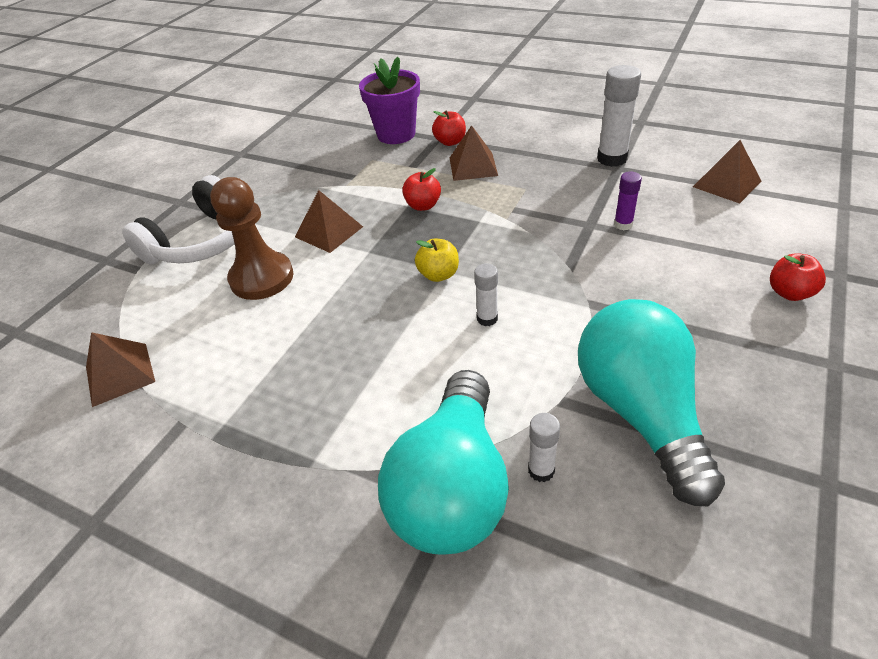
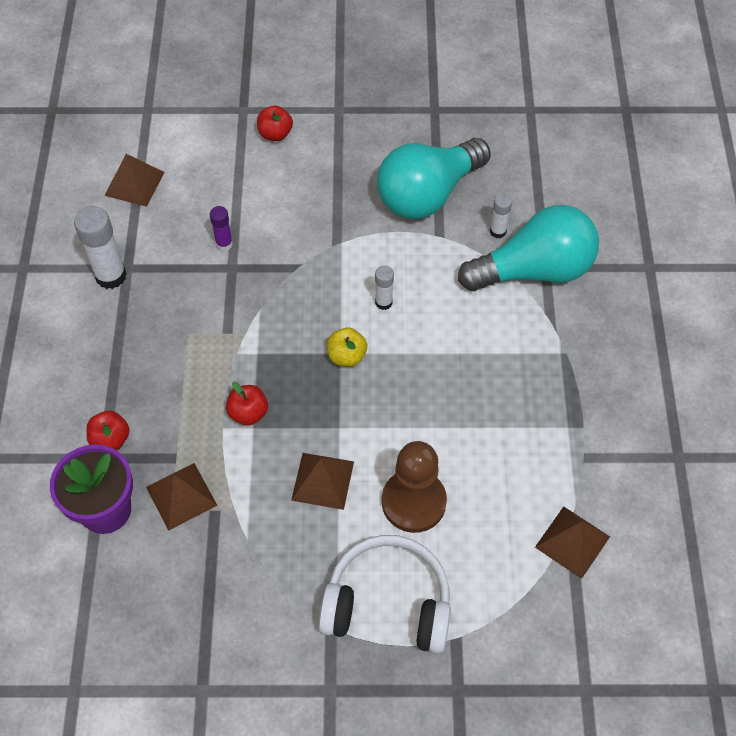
camera: 120 degrees left, 15 degrees up
brown pyramid [450,125,498,181] -> brown pyramid moved to [146,463,217,531]

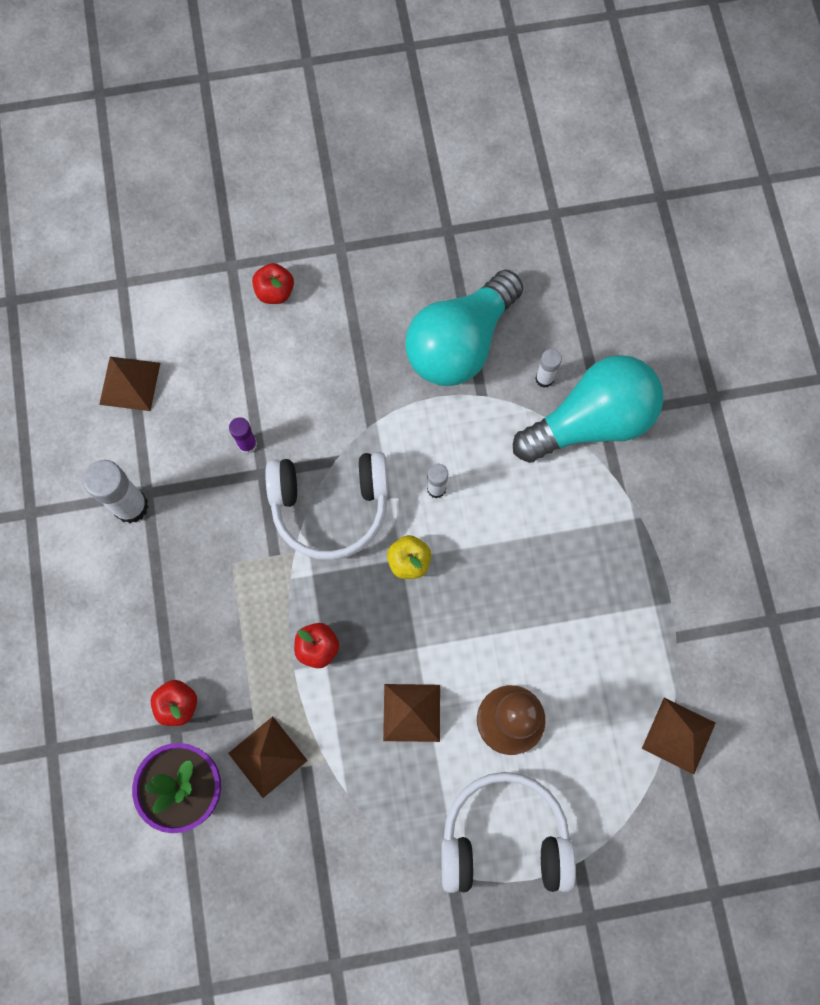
camera: 10 degrees left, 15 degrees up
none -> white headphones [265,452,389,560]

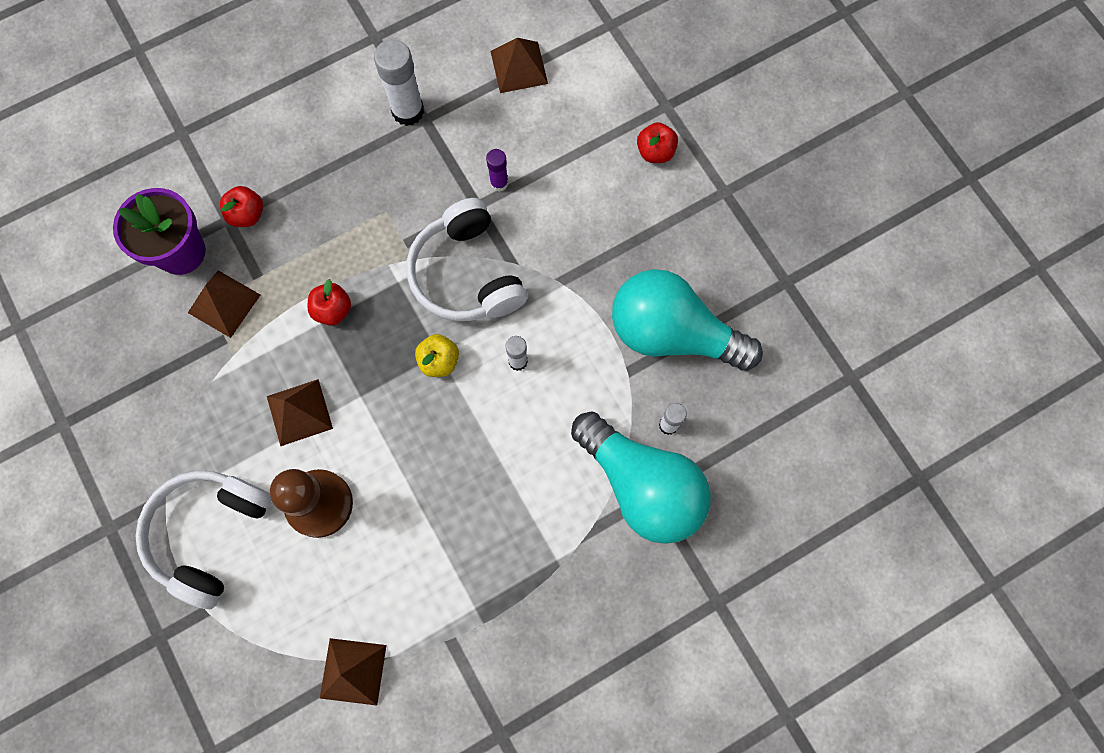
camera: 70 degrees right, 0 degrees up
white headphones [441,772,576,893] -> white headphones turned 135 degrees counterclockwise [135,471,271,609]

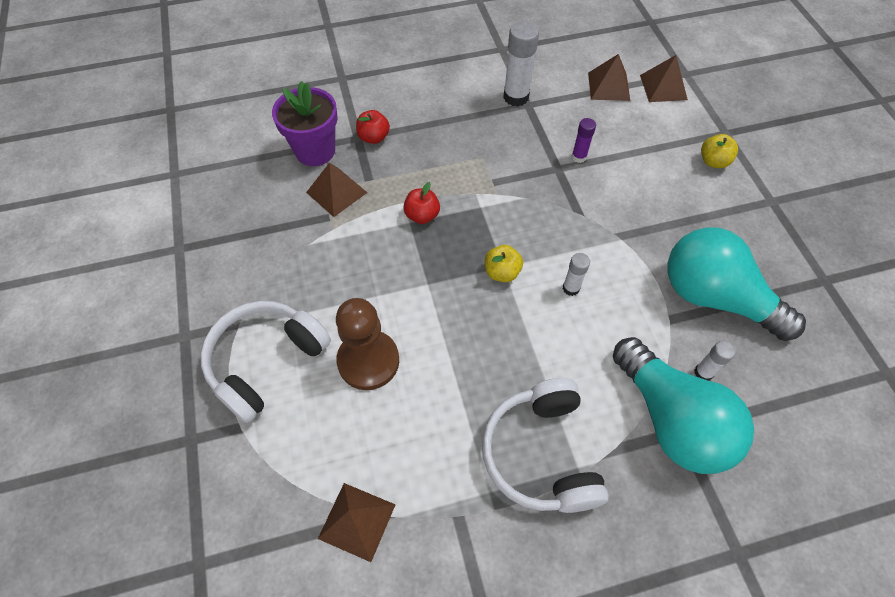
camera: 15 degrees right, 15 degrees down
brown pyramid [267,379,333,446] -> brown pyramid moved to [640,55,688,102]
white headphones [407,198,527,321] -> white headphones moved to [482,378,609,513]
red apple [637,122,678,163] -> yellow apple [701,134,738,168]

